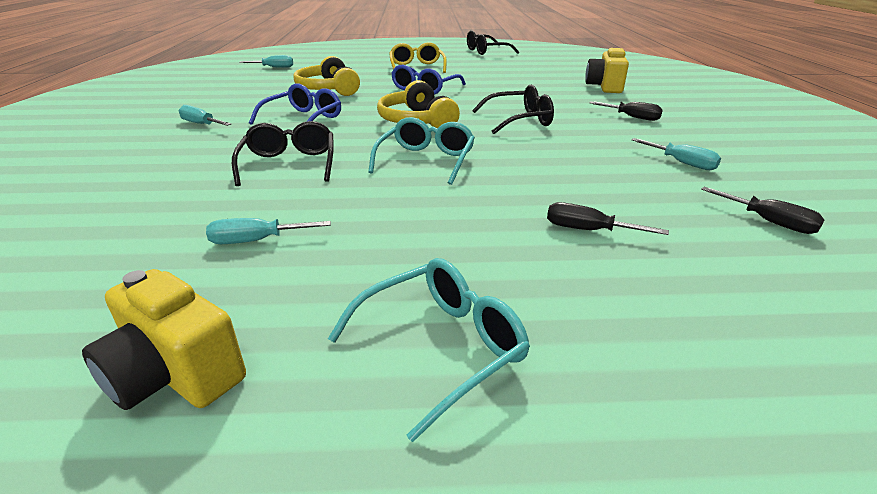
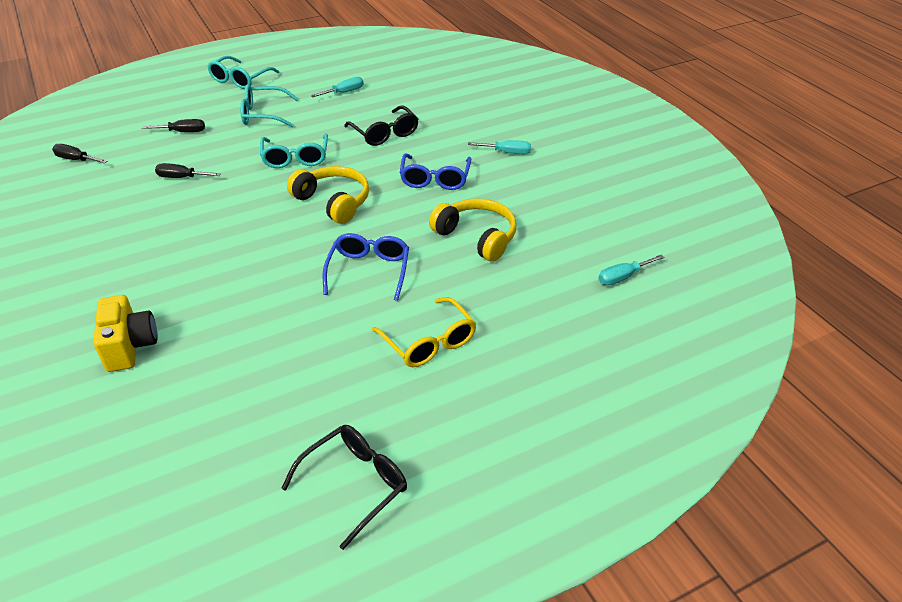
camera: 155 degrees right, 10 degrees up
yellow camera [82,269,246,410] -> none
black glasses [472,85,554,134] -> none
black screwdriver [589,101,663,121] -> black screwdriver moved to [155,163,221,178]
turquoise screwdriver [632,138,721,170] -> none
none -> turquoise glasses [240,85,298,127]

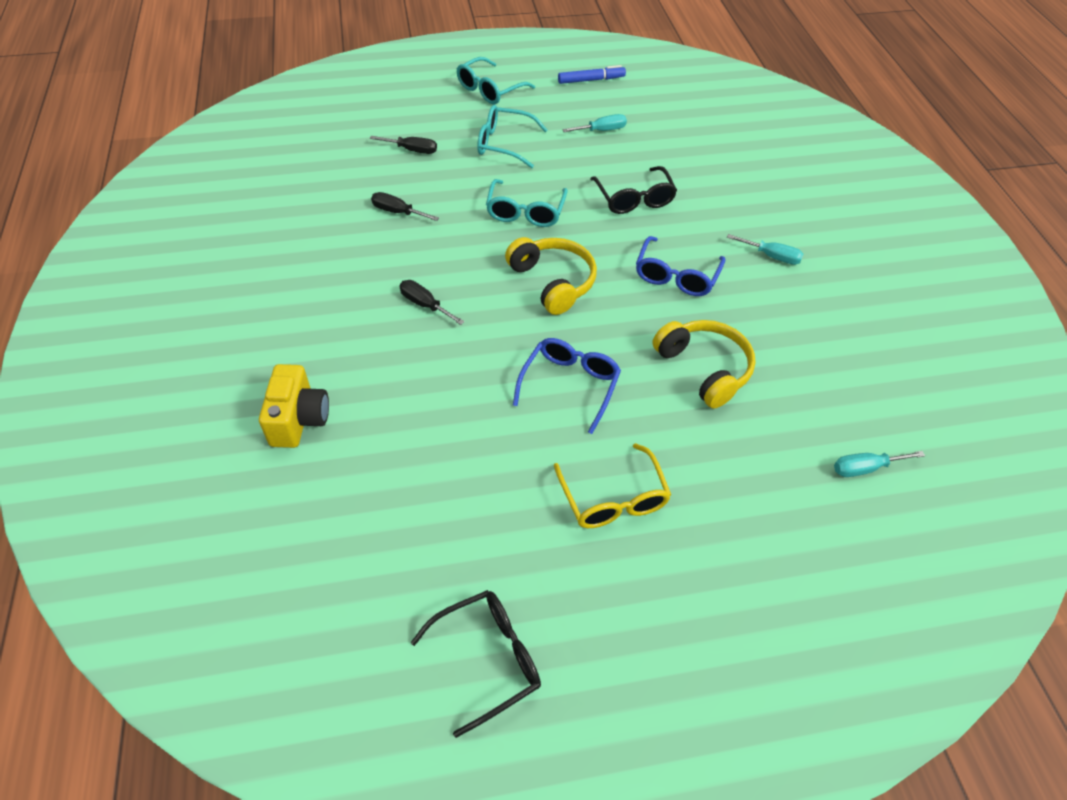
camera: 15 degrees right, 10 degrees up
black screwdriver [52,144,107,163] -> black screwdriver moved to [399,280,465,325]
none -> blue marker [558,65,626,84]

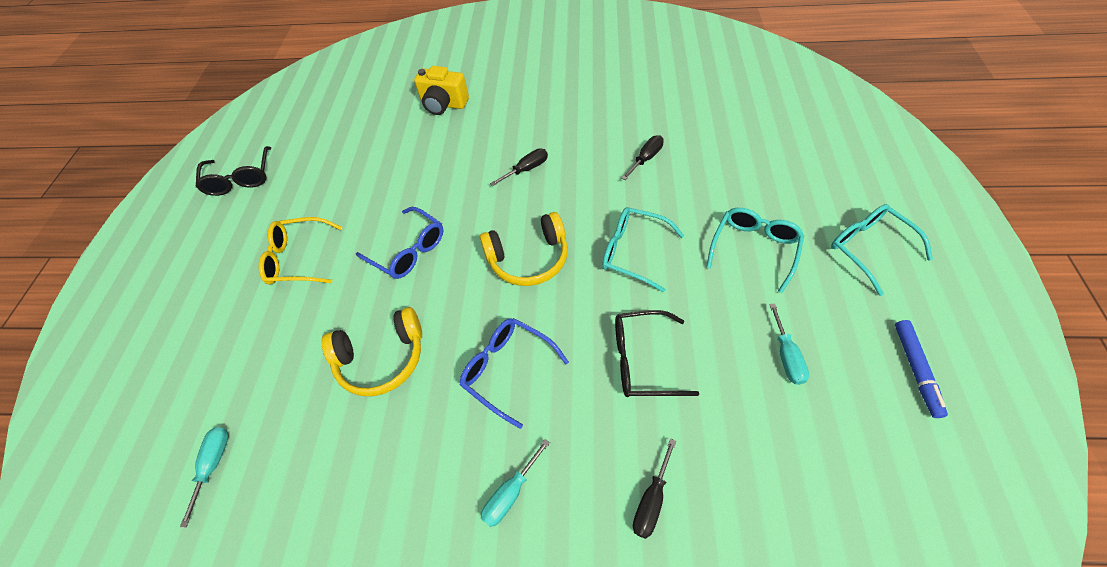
camera: 110 degrees right, 5 degrees up
black screwdriver [370,136,437,154] -> black screwdriver moved to [633,438,676,539]

